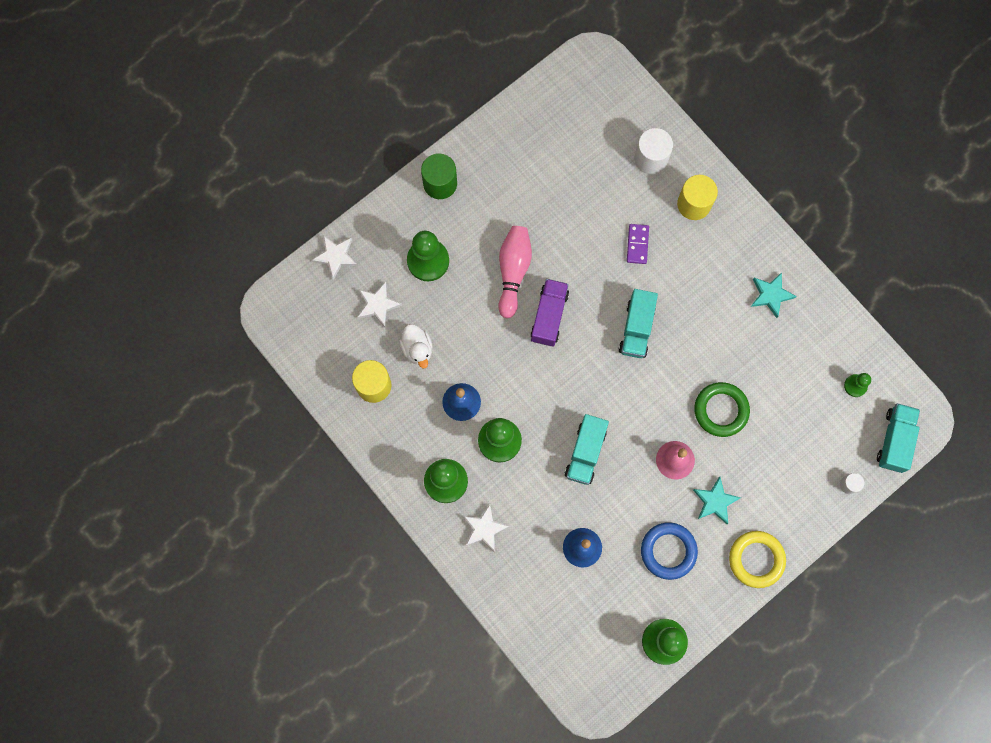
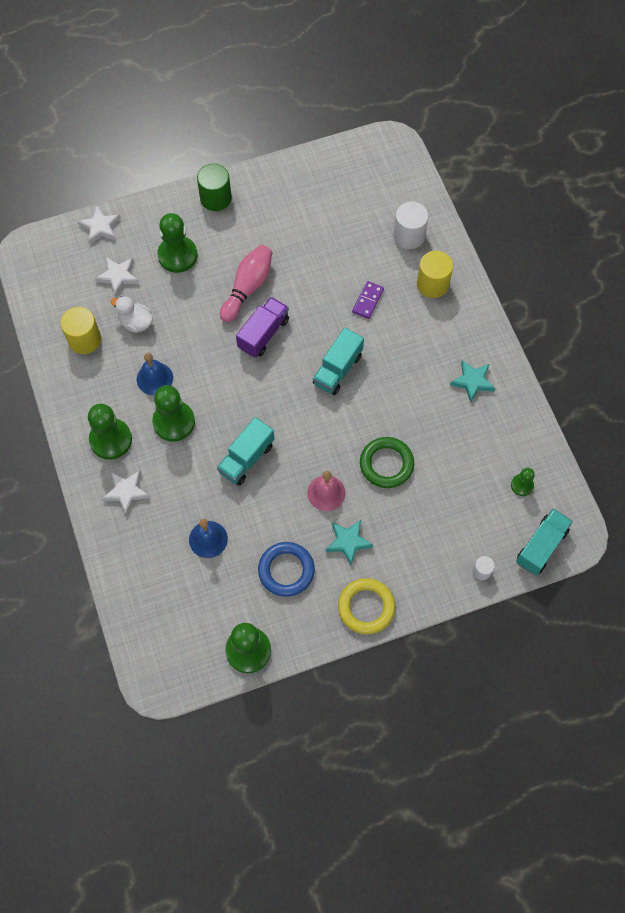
camera: 20 degrees right, 10 degrees down
white duck [399,324,432,368] -> white duck turned 120 degrees clockwise [111,296,153,333]

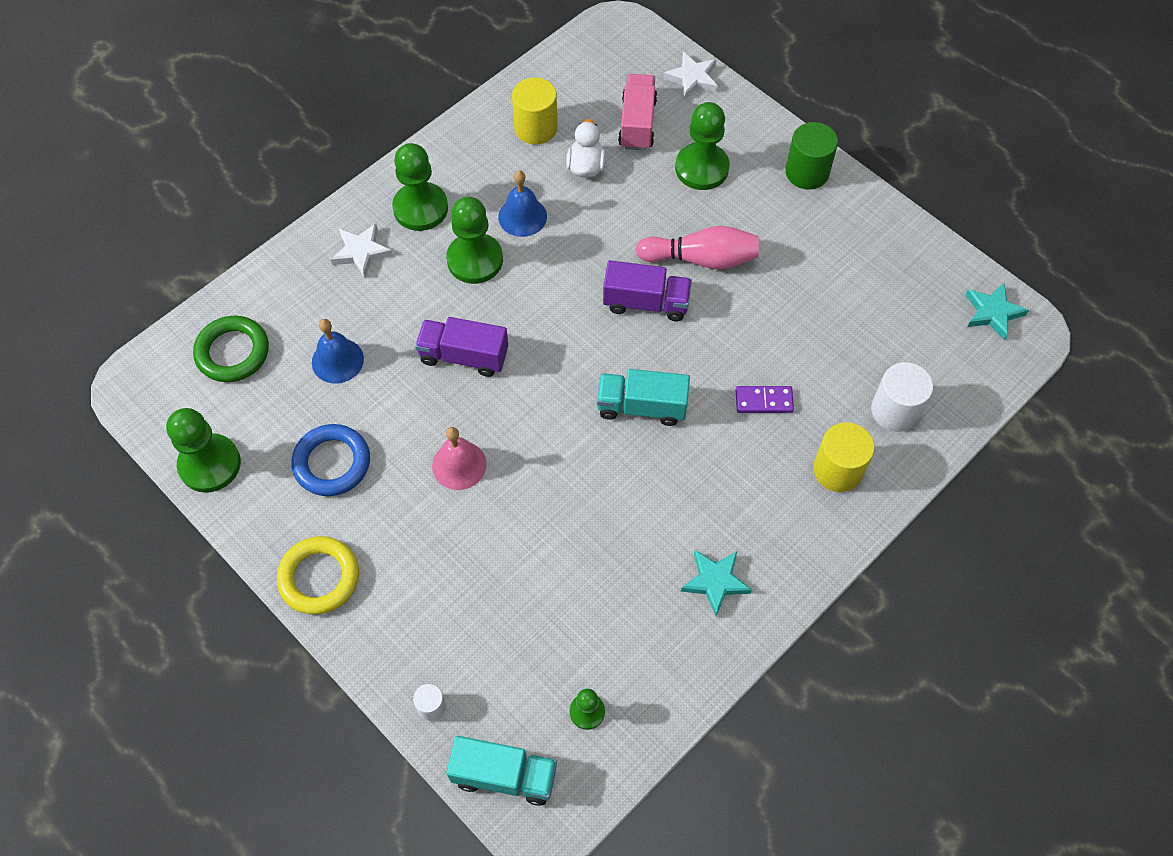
camera: 65 degrees right, 5 degrees down
white star [95,257,139,296] -> pink truck [618,74,657,151]
turquoise truck [217,417,274,486] -> purple truck [415,317,508,377]
turquoise star [326,520,373,565] -> turquoise star moved to [965,283,1029,340]
green ring [360,437,414,488] -> green ring moved to [193,316,269,382]

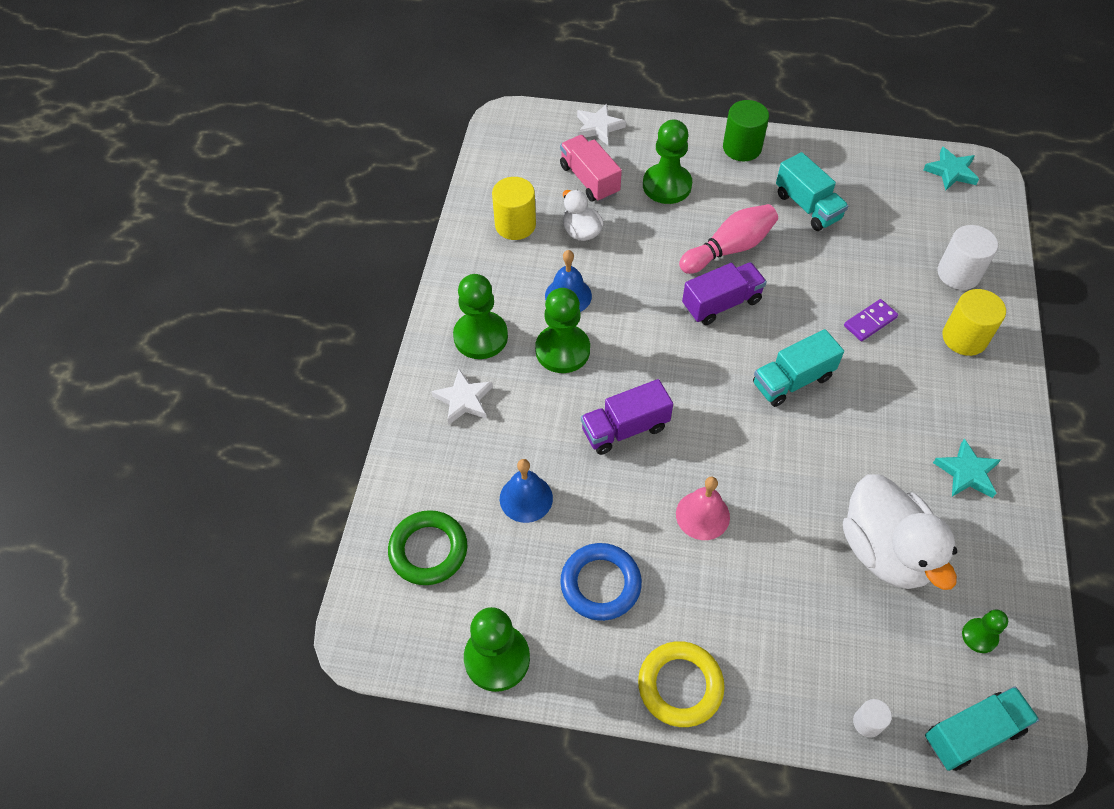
camera: 35 degrees left, 5 degrees down
none -> turquoise truck [776,152,849,231]
none -> white duck [843,475,957,590]

